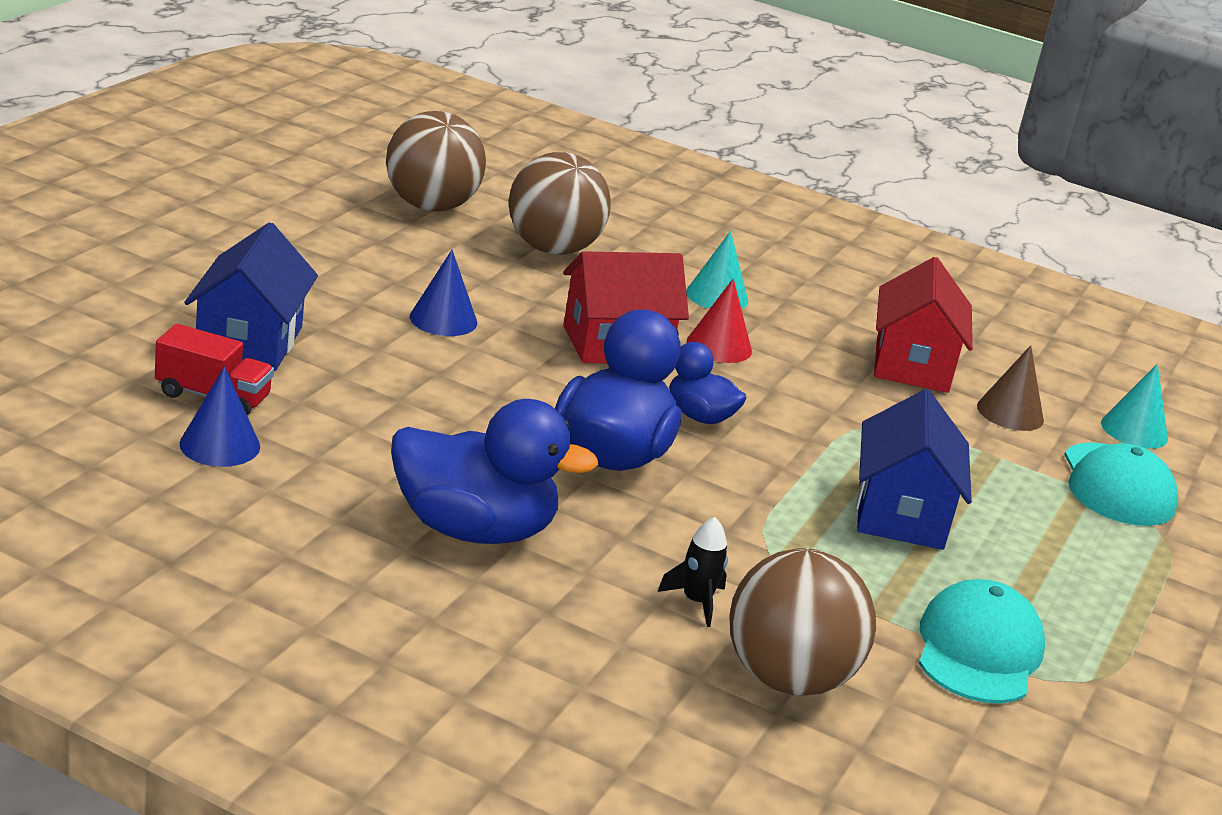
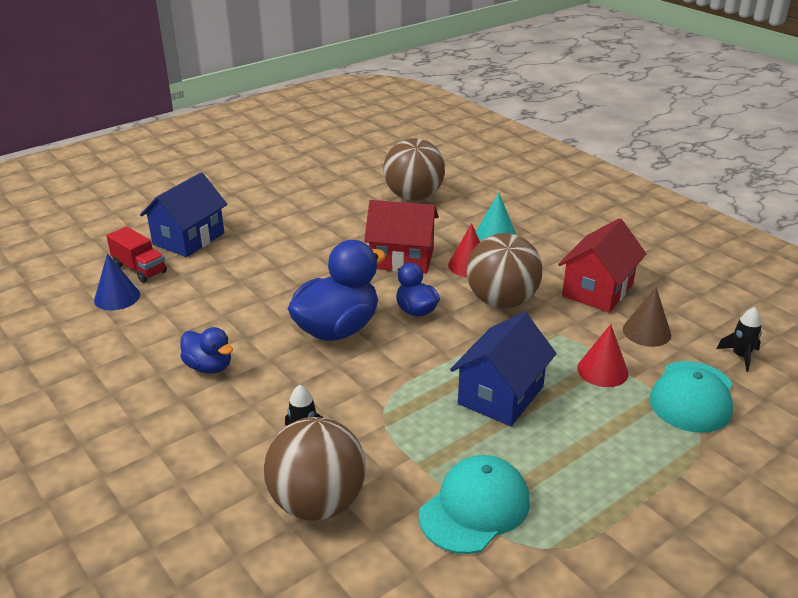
camera: 30 degrees right, 5 degrees up
brown ball [386,111,486,211] -> brown ball moved to [467,233,542,308]
blue duck [391,399,599,544] -> blue duck [180,327,233,374], size x0.54
blue cone [410,250,477,336] -> none
turquoise cone [1101,364,1168,449] -> black rocket [717,307,762,372]
none -> red cone [577,324,629,387]

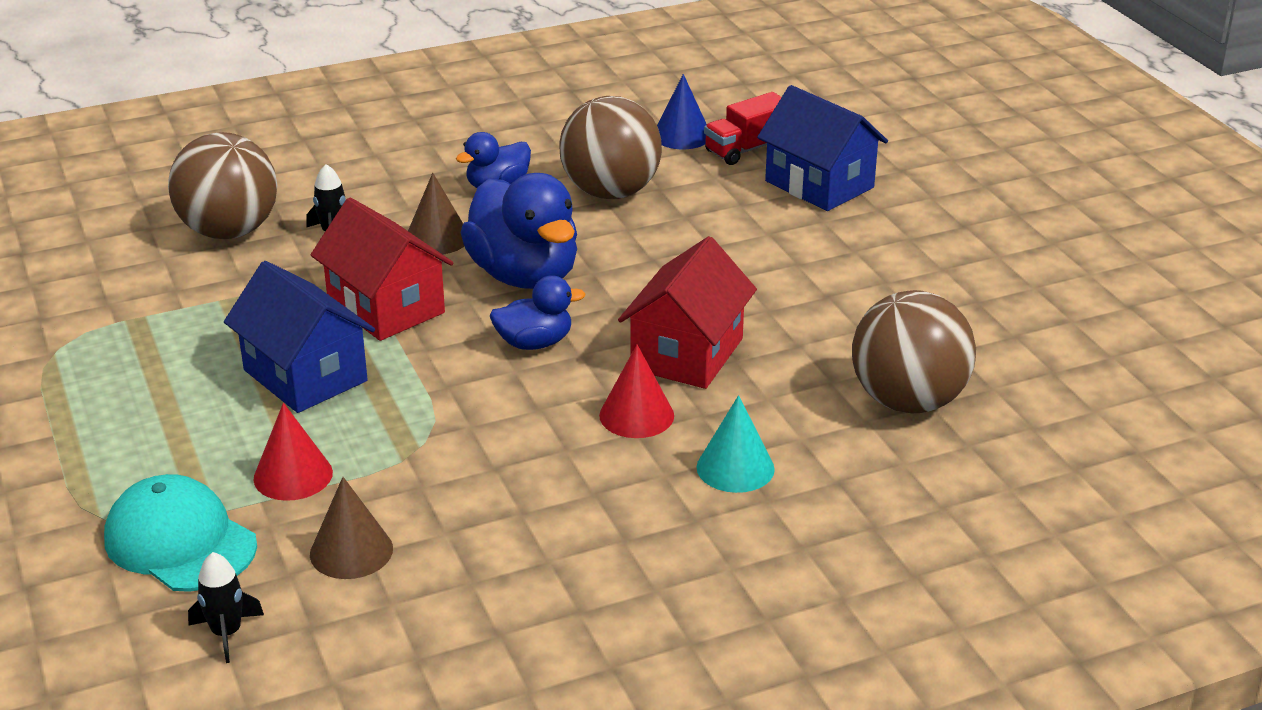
camera: 105 degrees right, 0 degrees up
turquoise cap [419,455,530,554] -> none
brown ball [467,233,542,308] -> brown ball moved to [559,96,662,199]
red house [558,218,647,312] -> red house moved to [311,198,453,341]
none -> brown cone [408,173,464,254]

